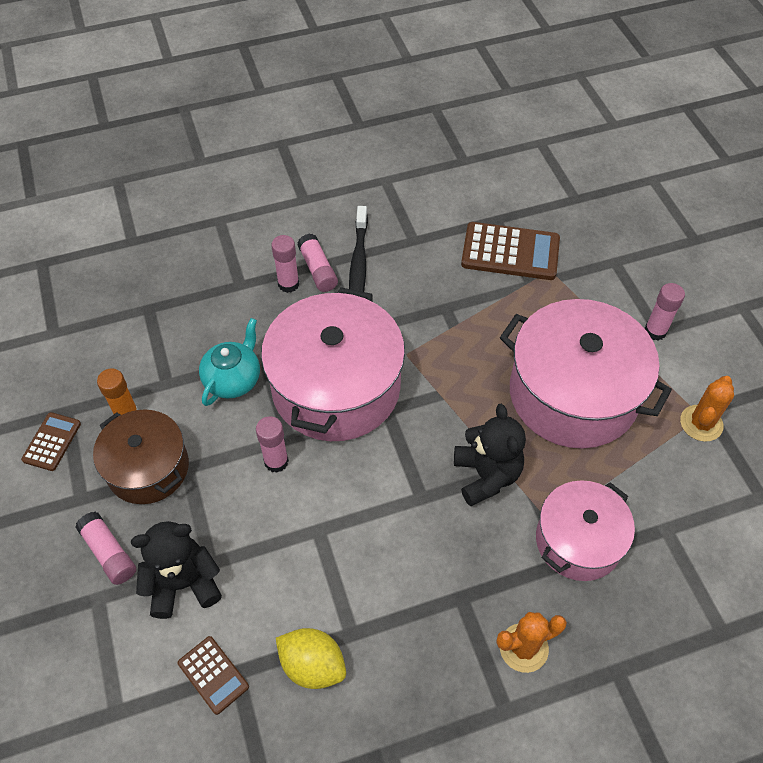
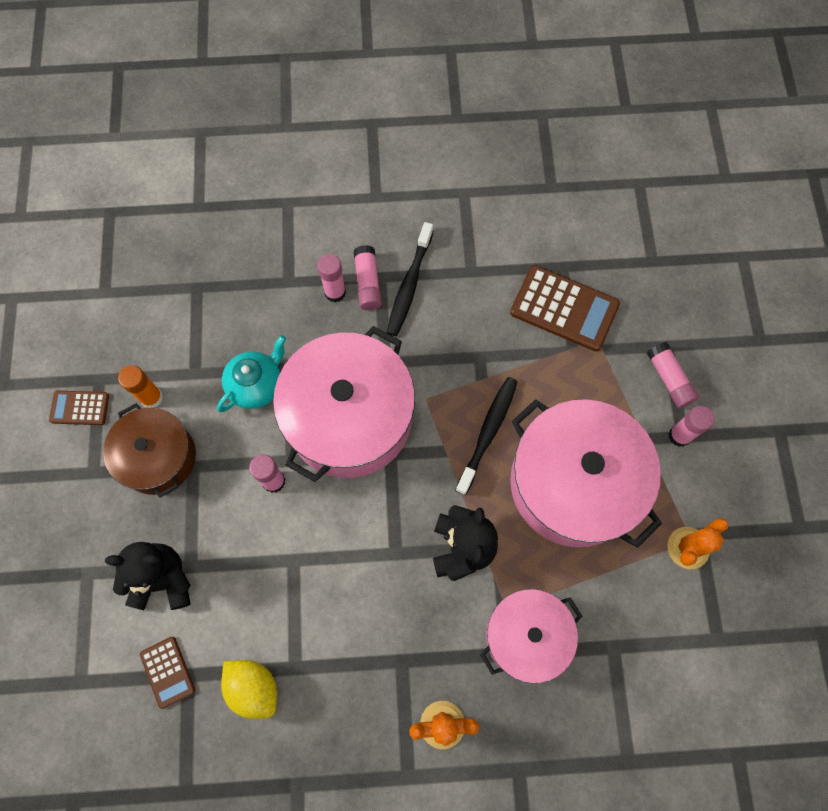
camera: 15 degrees right, 15 degrees up
brown calculator [21,412,81,471] -> brown calculator turned 120 degrees counterclockwise [49,391,109,425]
pink glue stick [75,512,136,585] -> pink glue stick moved to [647,342,699,408]
none -> black toothbrush [456,377,518,495]

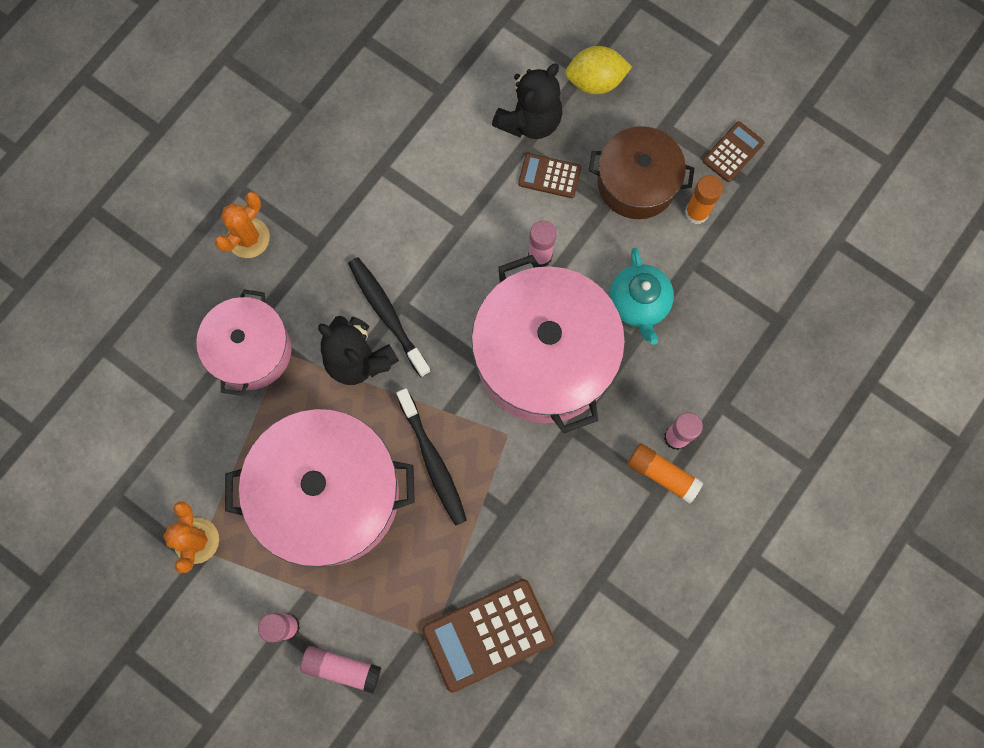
camera: 130 degrees right, 5 degrees up
brown calculator [140,637,195,709] -> brown calculator moved to [518,153,581,198]
yellow lemon [221,660,277,719] -> yellow lemon moved to [565,46,632,94]
pink glue stick [354,245,382,310] -> orange glue stick [627,443,704,504]
black toothbrush [387,222,434,336] -> black toothbrush moved to [348,257,431,377]

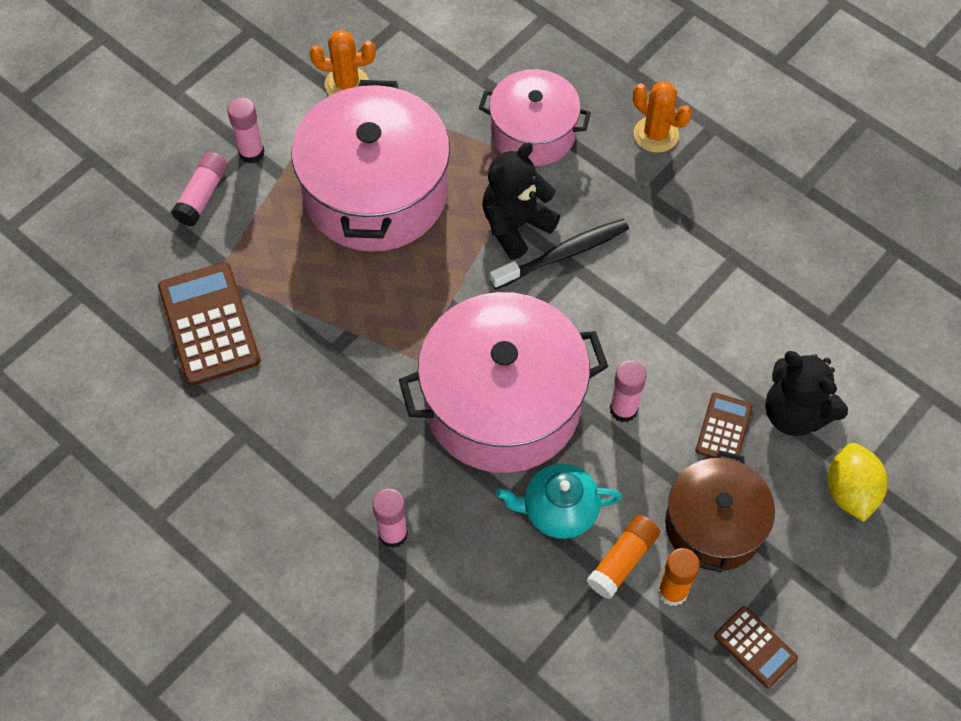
camera: 95 degrees right, 15 degrees down
black toothbrush [396,388,467,526] -> none
orange glue stick [627,443,704,504] -> orange glue stick moved to [587,515,660,599]

